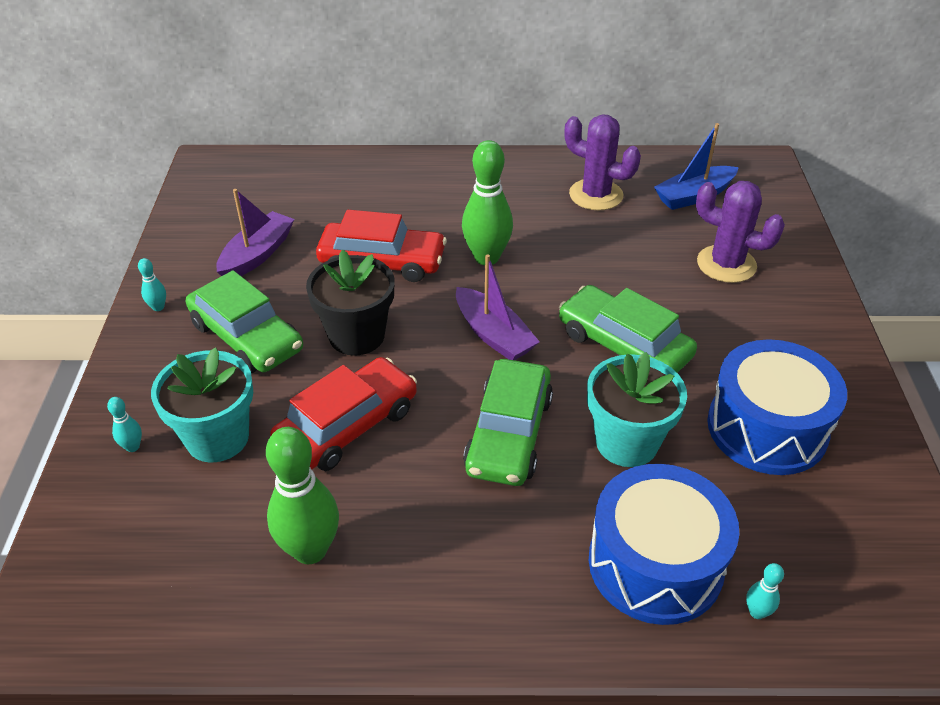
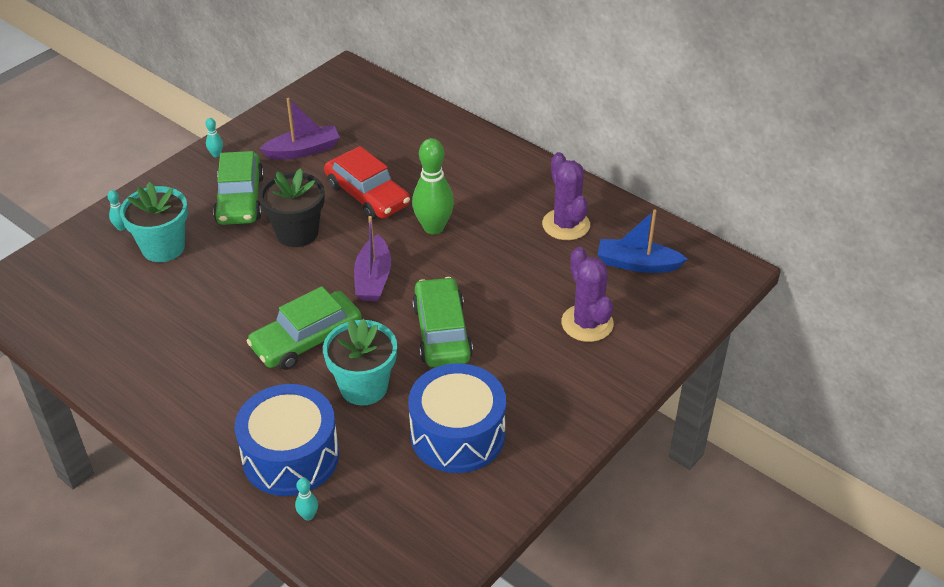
camera: 40 degrees right, 0 degrees up
green bowling pin [266,427,339,564] -> none
red car [270,357,417,471] -> none

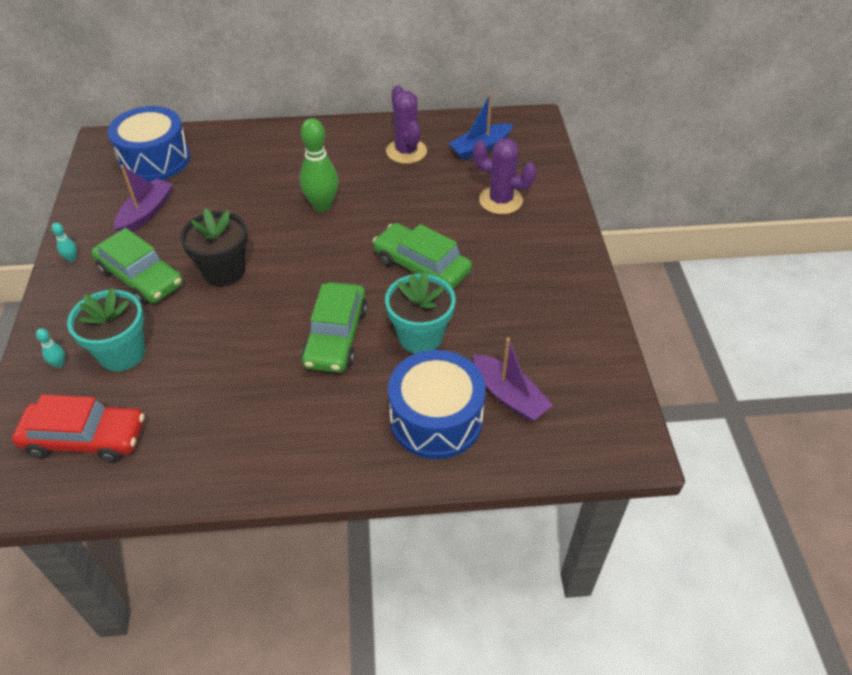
camera: 45 degrees left, 5 degrees up
turquoise bowling pin [295,478,318,521] -> none
red car [324,146,410,219] -> red car moved to [12,394,145,462]
purple boat [354,216,391,301] -> purple boat moved to [473,338,553,422]
blue drum [408,363,506,473] -> blue drum moved to [107,106,190,182]
purple cactus [542,152,590,240] -> purple cactus turned 45 degrees clockwise [386,85,427,164]

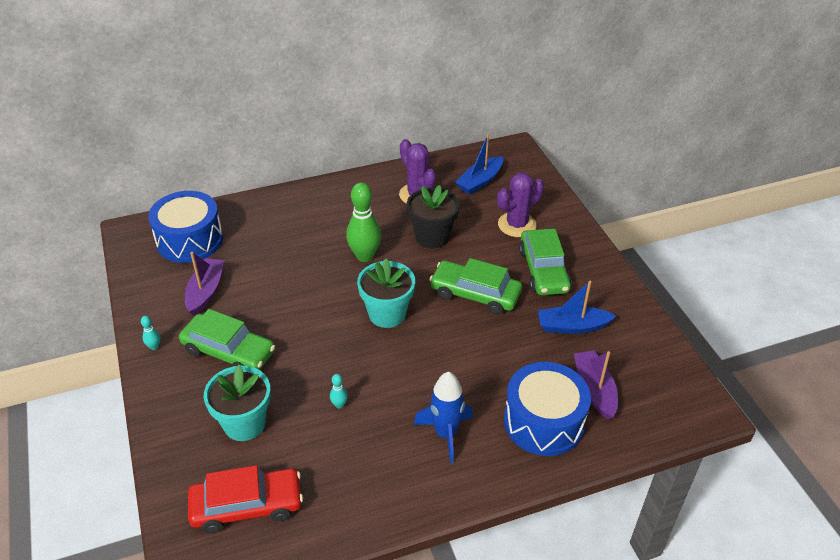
camera: 15 degrees left, 5 degrees down
turquoise bowling pin [36,328,65,368] -> turquoise bowling pin moved to [330,374,348,409]
black flower pot [180,208,248,286] -> black flower pot moved to [407,185,459,248]
green car [301,282,367,373] -> green car moved to [519,229,571,295]
turquoise flower pot [385,272,455,354] -> turquoise flower pot moved to [357,258,415,328]
purple cactus [473,139,537,214] -> purple cactus turned 45 degrees counterclockwise [497,172,544,237]
purple boat [473,338,553,422] -> purple boat turned 135 degrees counterclockwise [574,350,618,419]
none -> blue rocket [414,372,473,463]
none -> blue boat [538,281,616,334]

